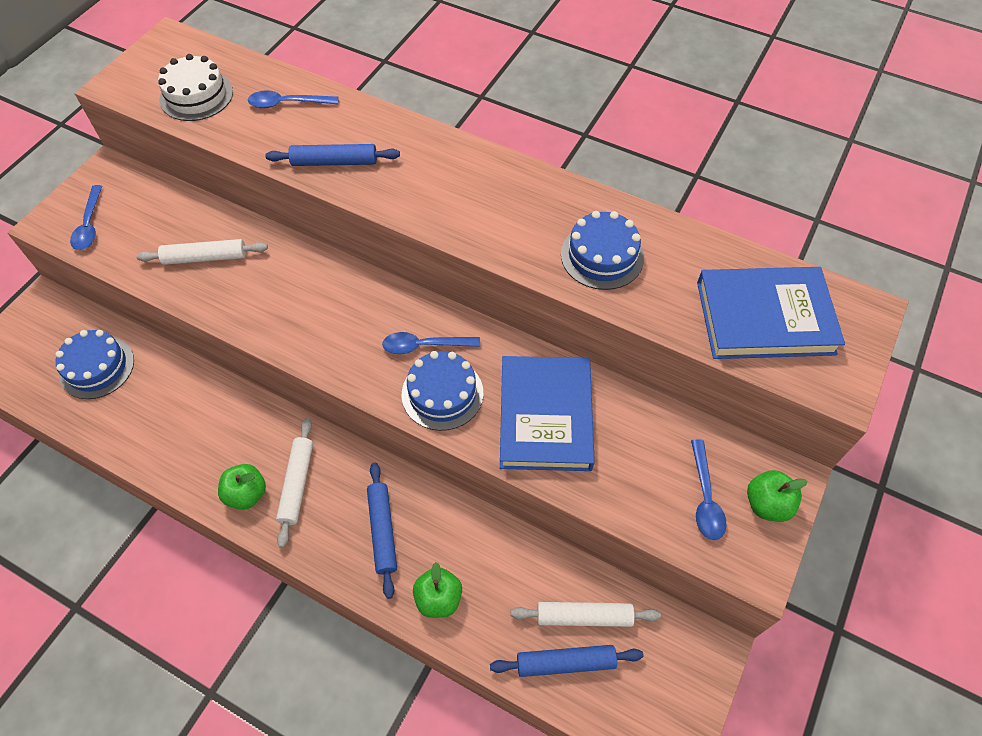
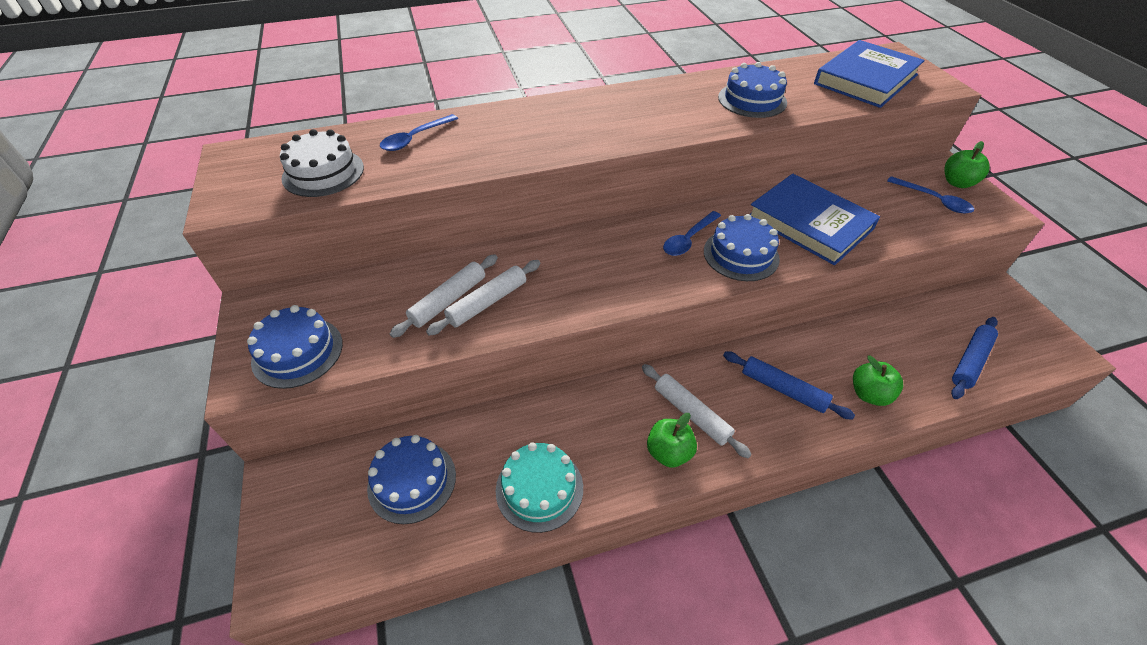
camera: 45 degrees left, 10 degrees down
blue spoon [70,185,102,250] -> blue cake [247,305,343,389]
blue rolling pin [265,144,400,166] -> none
white rolling pin [511,602,661,627] -> white rolling pin moved to [426,260,540,336]
none -> turquoise cake [496,442,583,533]

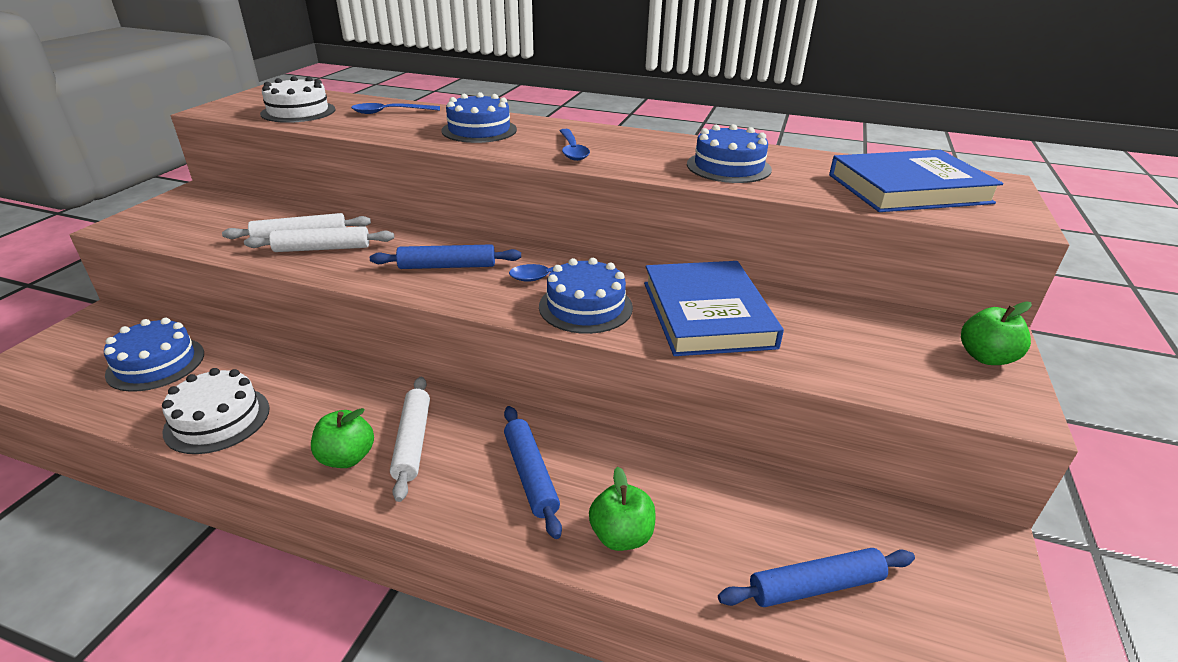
camera: 35 degrees right, 15 degrees down
blue cake [247,305,343,389] -> blue cake moved to [441,92,517,143]
turquoise cake [496,442,583,533] -> white cake [162,368,270,454]
blue spoon [887,176,974,213] -> blue spoon moved to [560,129,590,161]
none -> blue rolling pin [370,244,521,269]

